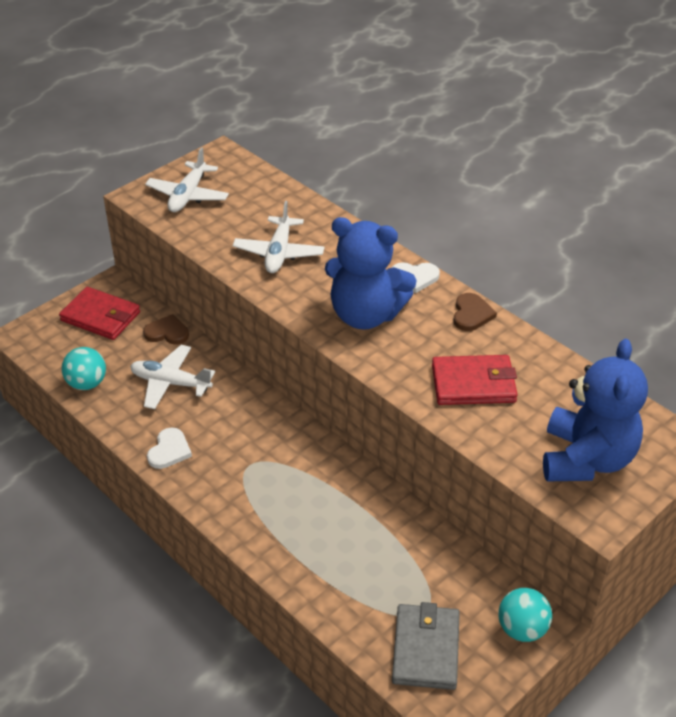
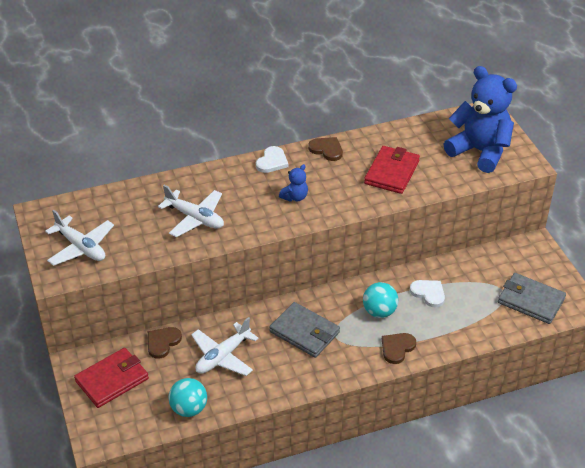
camera: 65 degrees left, 0 degrees up
white heart [147,427,192,469] -> white heart moved to [410,280,445,308]
blue teddy bear [325,217,417,330] -> blue teddy bear [279,164,308,202], size x0.42
turquoise ball [498,588,552,642] -> turquoise ball moved to [363,282,398,318]
none -> grey wallet [269,302,340,358]
none -> brown heart [382,333,416,364]

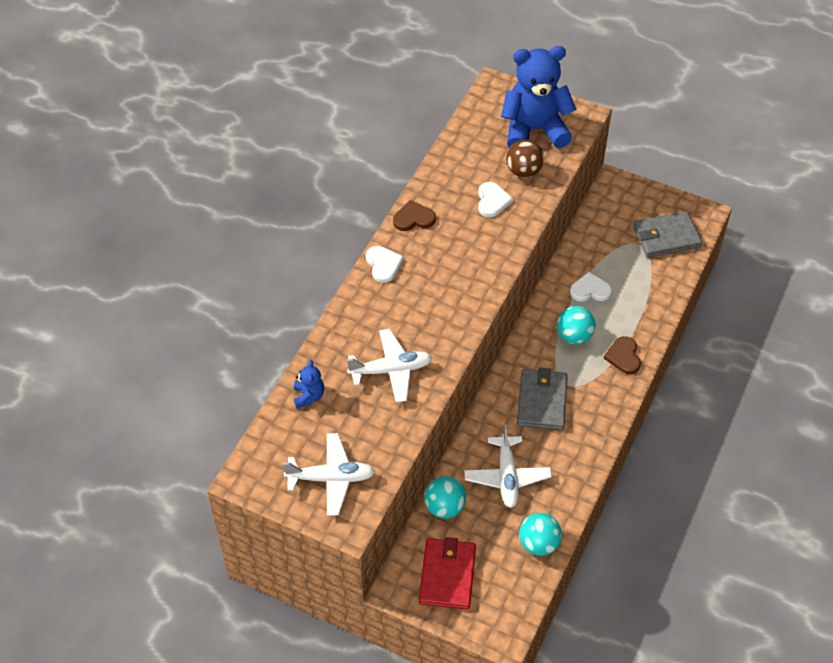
camera: 45 degrees left, 10 degrees up
brown heart [148,327,182,359] -> turquoise ball [424,476,466,518]
grey wallet [269,302,340,358] -> grey wallet turned 75 degrees counterclockwise [517,368,568,430]
blue teddy bear [279,164,308,202] -> blue teddy bear moved to [294,360,324,408]
red wallet [364,146,420,194] -> white heart [478,182,513,217]
none -> brown ball [506,140,544,178]

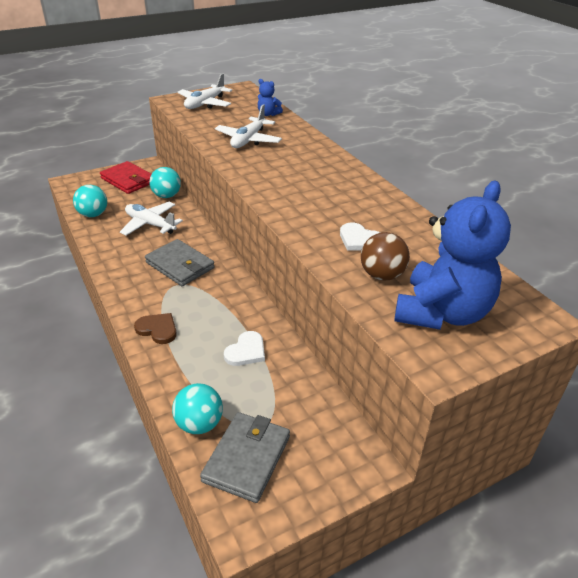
camera: 125 degrees right, 15 degrees down
white heart [366,246,404,283] -> none
brown heart [393,200,436,231] -> none
turquoise ball [557,306,595,344] -> turquoise ball moved to [172,383,223,434]

